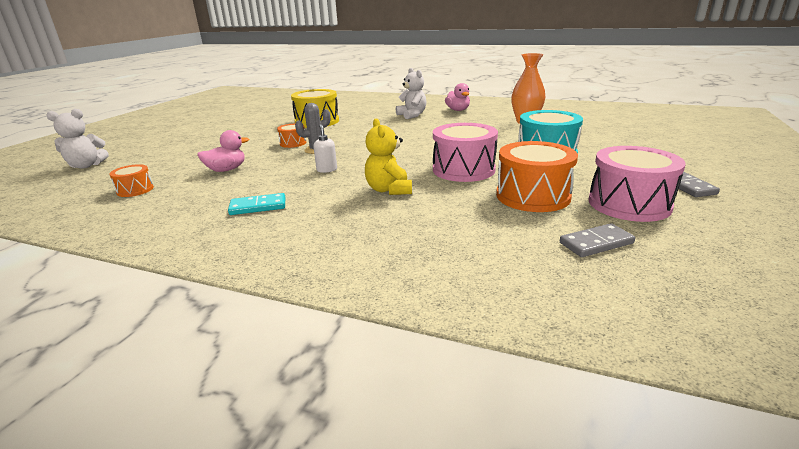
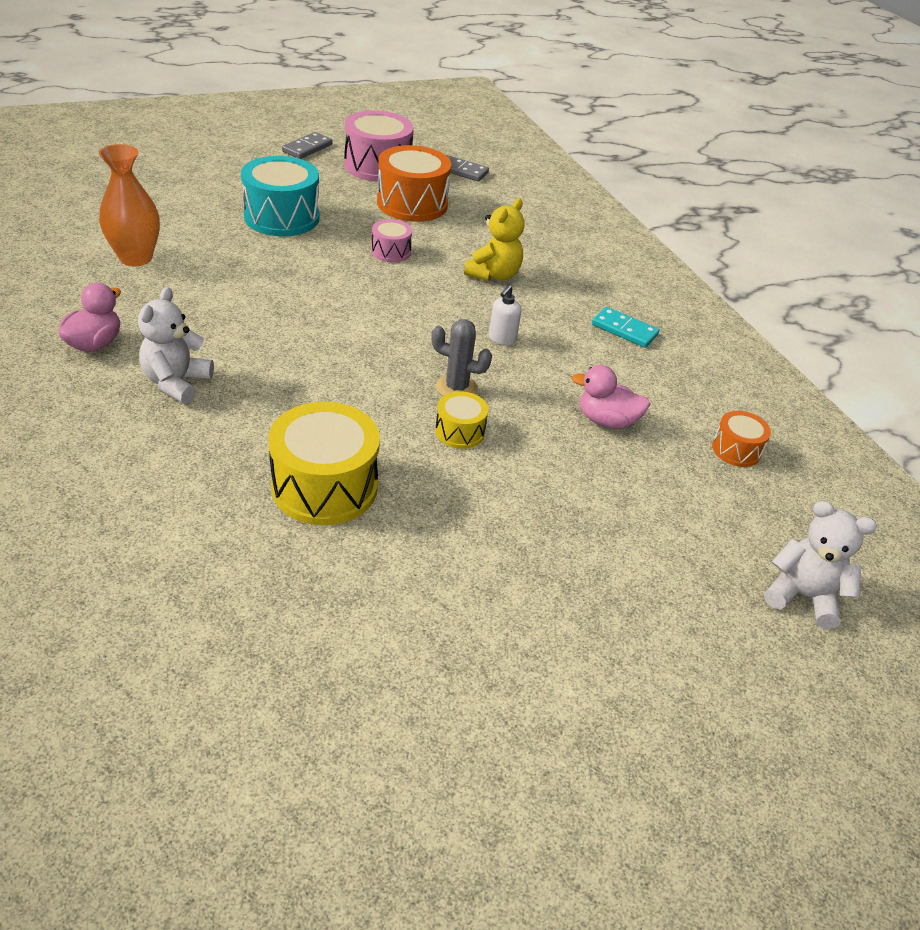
camera: 140 degrees left, 15 degrees up
orange drum [277,124,306,148] -> yellow drum [435,391,488,449]
pink drum [433,123,498,182] -> pink drum [371,219,412,262], size x0.52

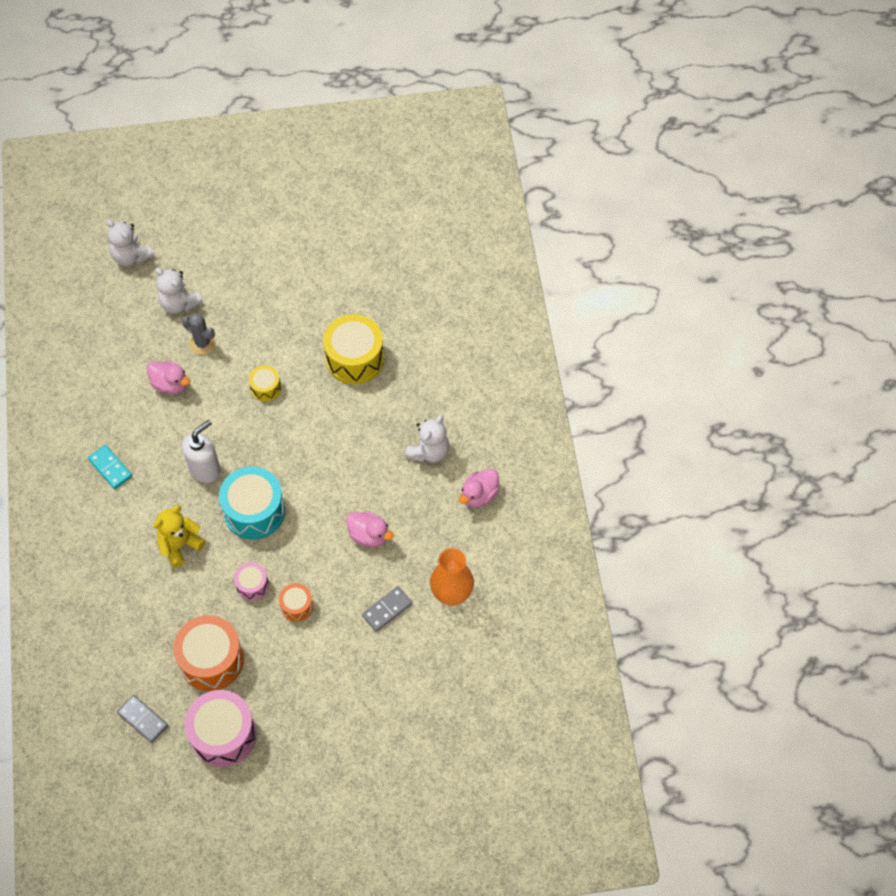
camera: 160 degrees left, 20 degrees up
turquoise drum [241,156,319,236] -> turquoise drum moved to [219,467,285,539]
grey domino [282,132,333,159] -> grey domino moved to [362,586,412,632]
grey cactus [432,319,492,396] -> grey cactus moved to [182,313,216,355]
white soap dispenser [489,285,521,345] -> white soap dispenser [182,420,221,483], size x1.74
orange drum [712,411,771,467] -> orange drum moved to [279,583,313,622]
none -> white teddy bear [155,268,203,314]
none -> pink duck [346,511,394,547]

